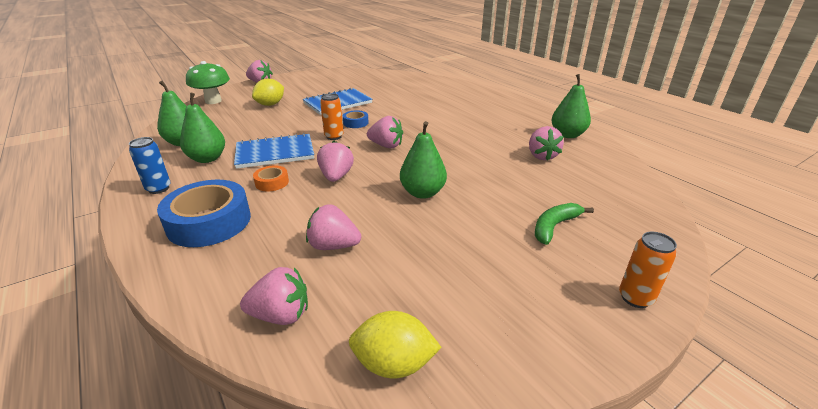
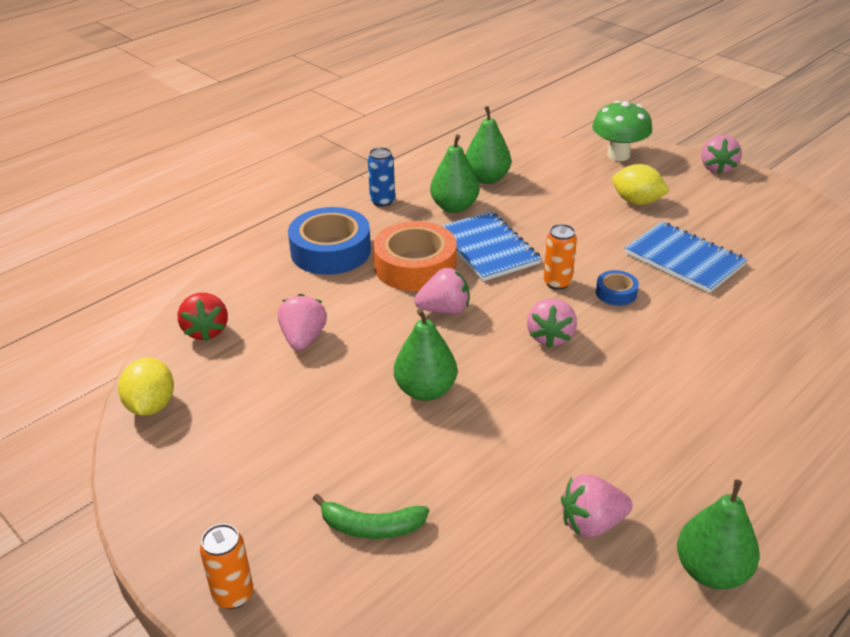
camera: 80 degrees right, 5 degrees up
pink strawberry [240,267,308,325] -> red strawberry [178,293,228,341]
orange tape [253,166,289,191] -> orange tape [373,221,457,291], size x2.10
green banana [535,203,594,245] -> green banana turned 150 degrees clockwise [313,494,429,539]

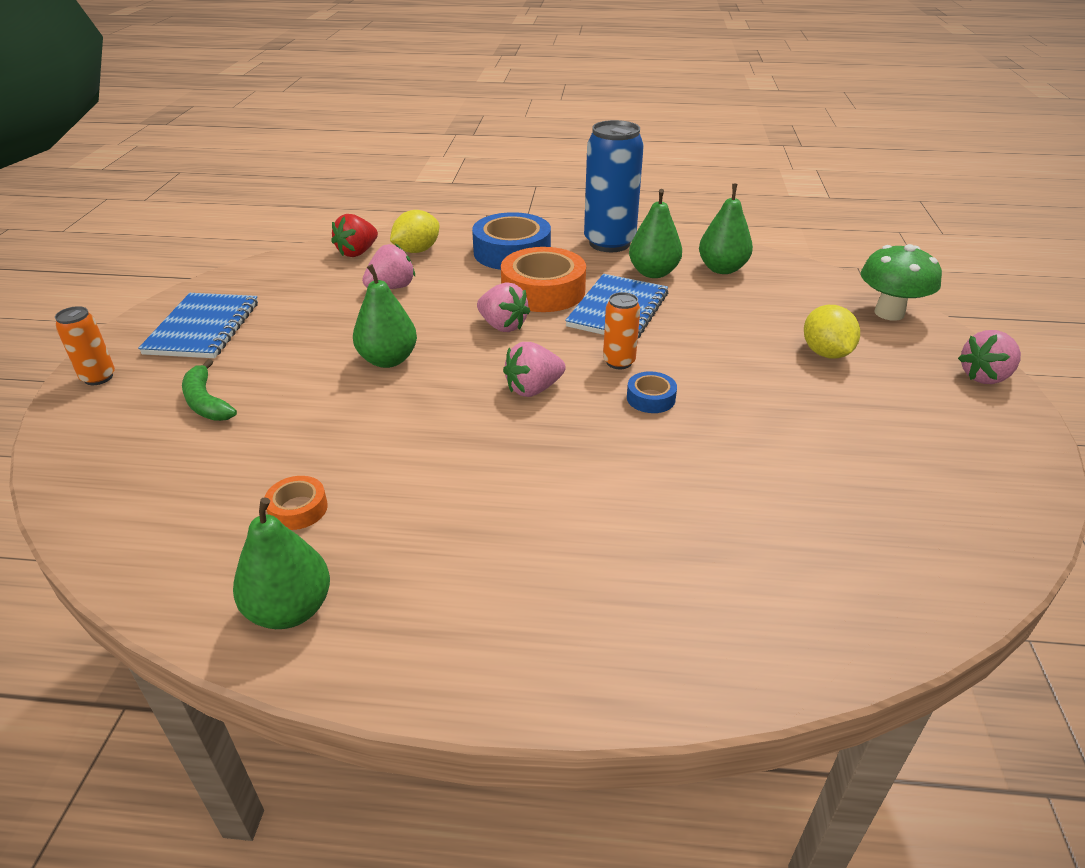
camera: 50 degrees right, 0 degrees up
yellow lemon [118,358,174,416] -> yellow lemon moved to [390,210,439,253]
blue can [368,147,395,207] -> blue can [584,120,644,252], size x2.02
pink strawberry [561,474,633,538] -> orange tape [264,476,328,530]
blue notebook [625,222,747,293] -> blue notebook moved to [138,293,258,358]

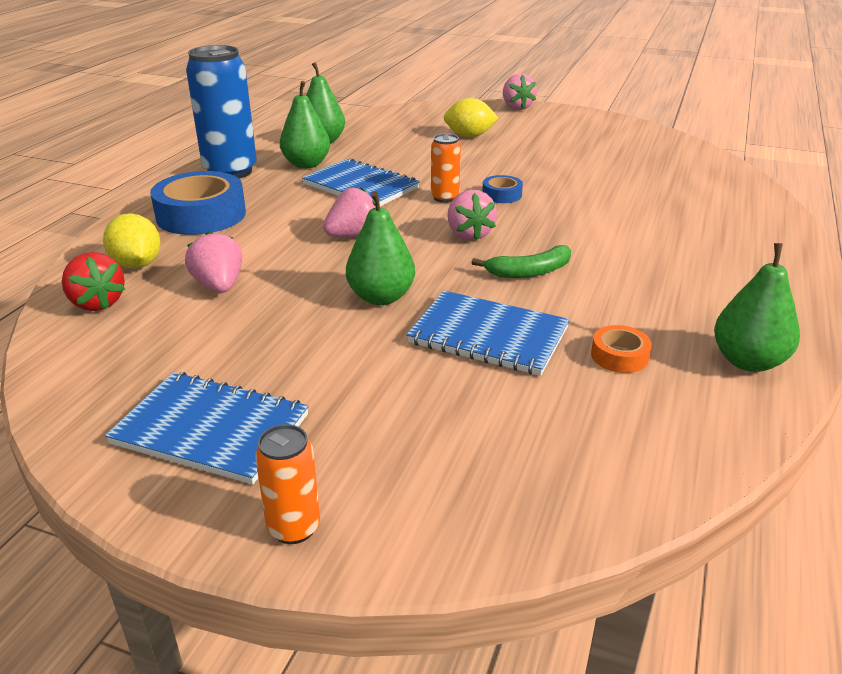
camera: 75 degrees left, 5 degrees down
green banana [182,359,237,421] -> green banana moved to [472,245,571,278]
orange tape [501,247,586,312] -> none
green mushroom [861,244,942,321] -> none
none -> blue notebook [407,291,570,376]

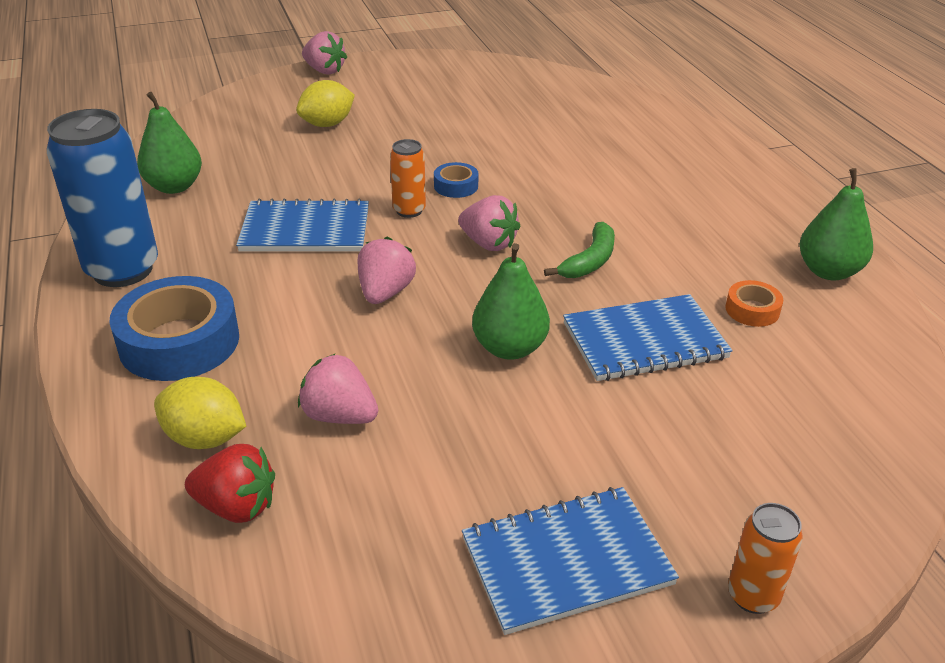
camera: 40 degrees left, 5 degrees up
green pear [280,81,330,168] -> none

